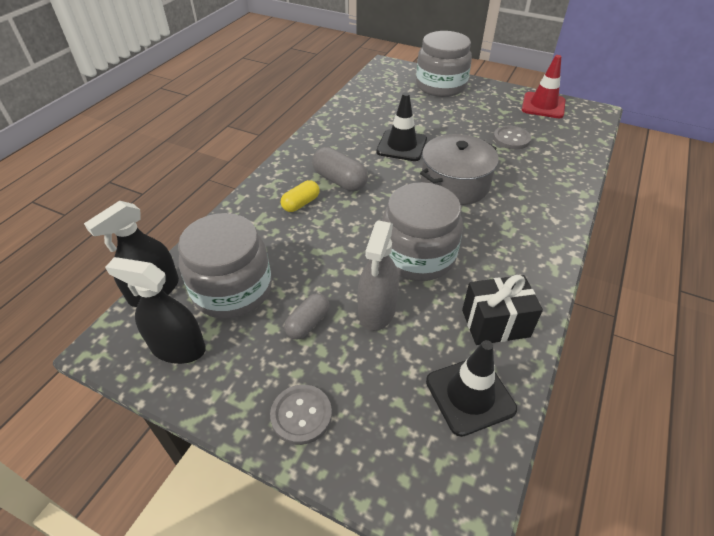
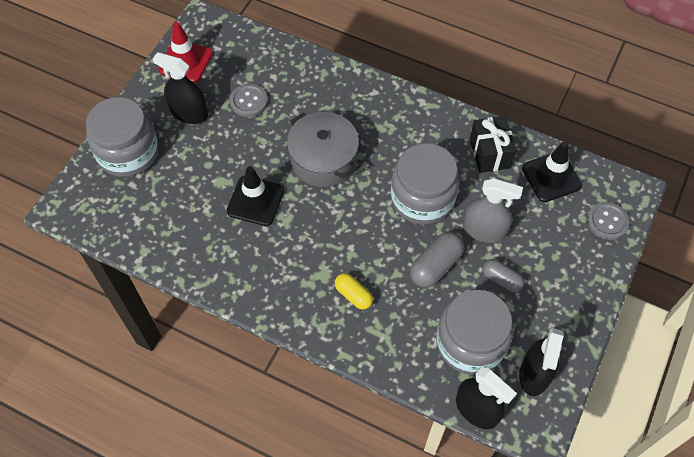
camera: 90 degrees left, 15 degrees up
grey button [270,385,332,445] -> grey button moved to [587,202,629,240]
grey capsule [312,147,368,191] -> grey capsule moved to [410,232,464,288]
none -> black spray bottle [153,52,208,124]

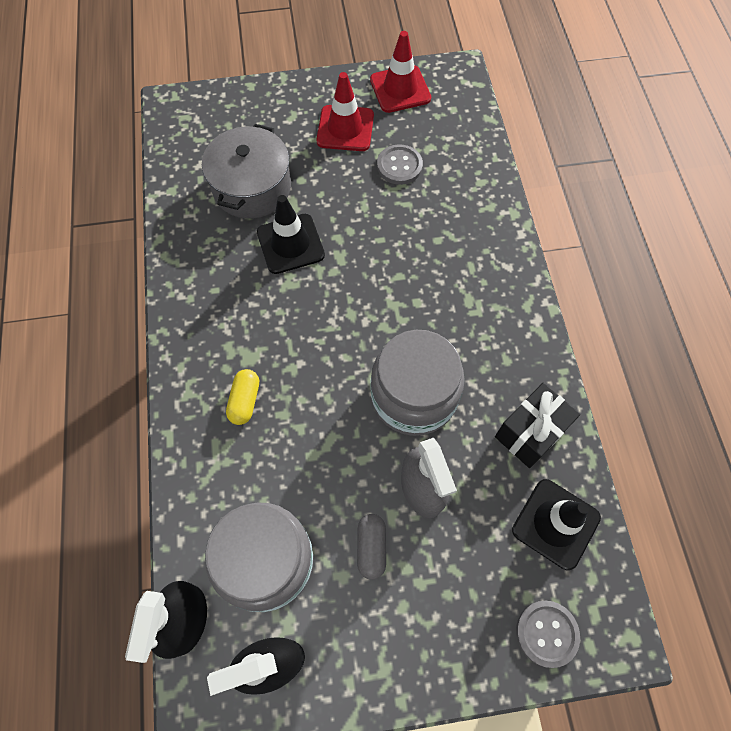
camera: 55 degrees right, 5 degrees up
grey jar [86,97,158,177] -> none
black spray bottle [153,52,208,124] -> red traffic cone [316,72,374,151]
grey pot [287,112,359,187] -> grey pot moved to [202,124,291,219]
grey capsule [410,232,464,288] -> none

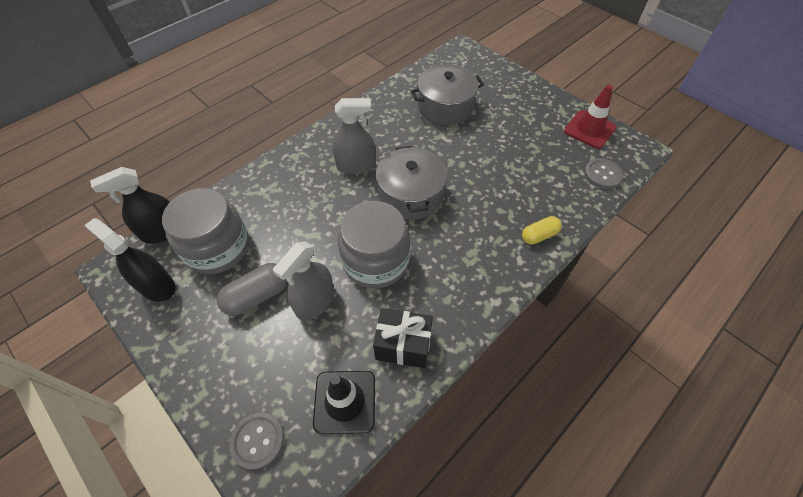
camera: 55 degrees right, 10 degrees down
yellow capsule [226,369,259,425] -> yellow capsule moved to [522,216,562,245]
black traffic cone [257,195,325,274] -> none
red traffic cone [316,72,374,151] -> none
grey capsule [357,514,386,580] -> grey capsule [217,263,287,316], size x1.52
grey button [377,144,423,185] -> grey button moved to [584,158,623,189]
none -> grey spray bottle [332,98,375,175]
none -> grey pot [376,146,447,220]

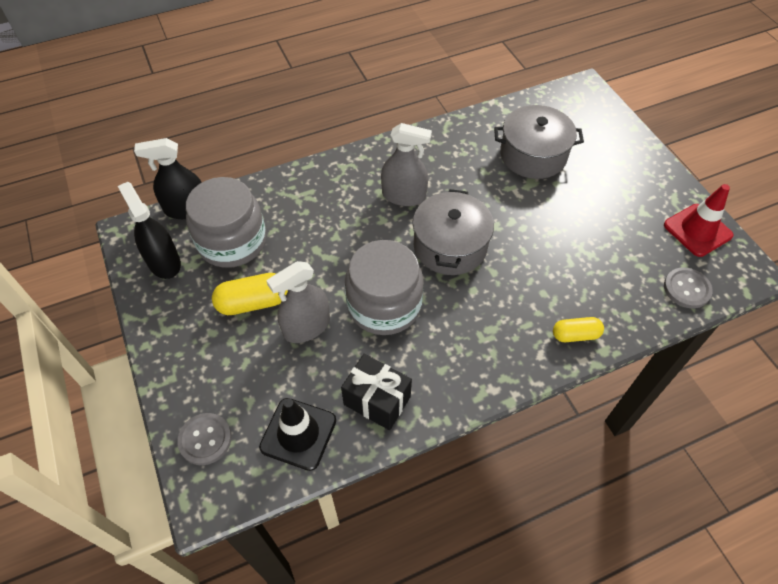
camera: 20 degrees right, 0 degrees up
grey capsule [217,263,287,316] -> yellow capsule [212,273,288,315]

